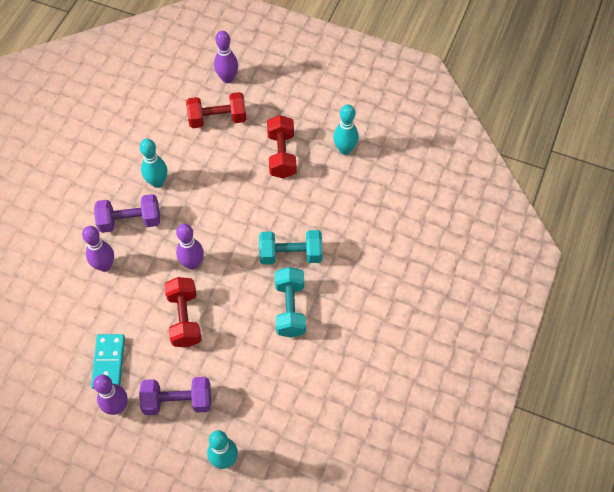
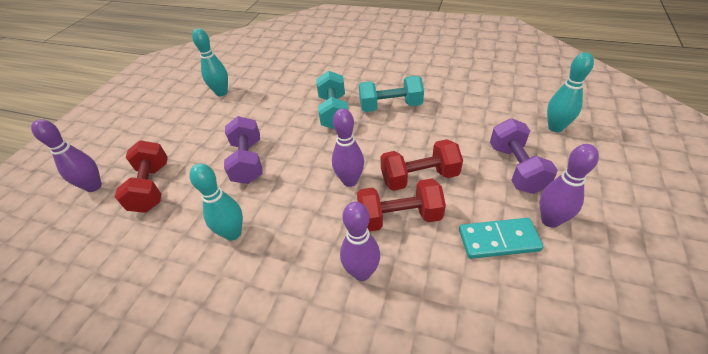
camera: 90 degrees left, 15 degrees down
purple dumbbell [94,194,160,233] -> purple dumbbell moved to [224,116,263,184]
red dumbbell [267,115,297,179] -> red dumbbell moved to [357,179,446,232]

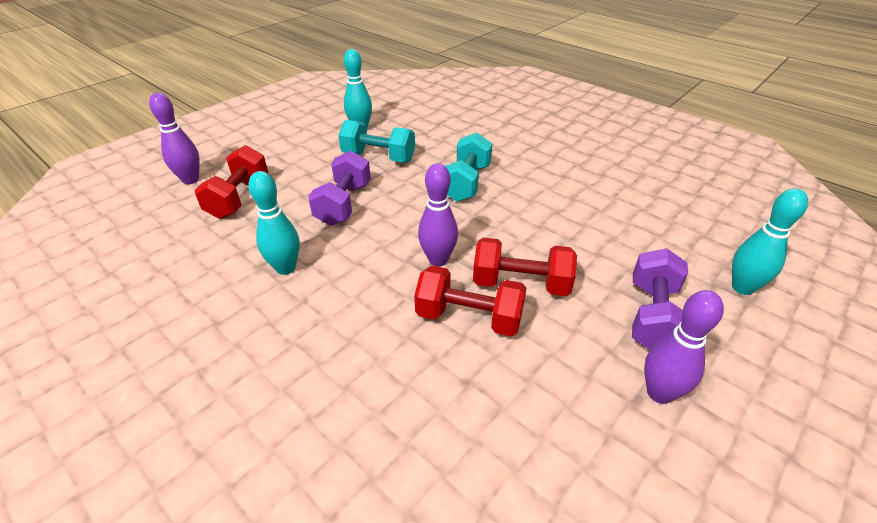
camera: 20 degrees right, 5 degrees down
purple bowling pin [340,202,380,281] -> none
turquoise dumbbell [359,76,424,112] -> turquoise dumbbell moved to [338,120,415,162]
turquoise domino [459,218,544,259] -> none

